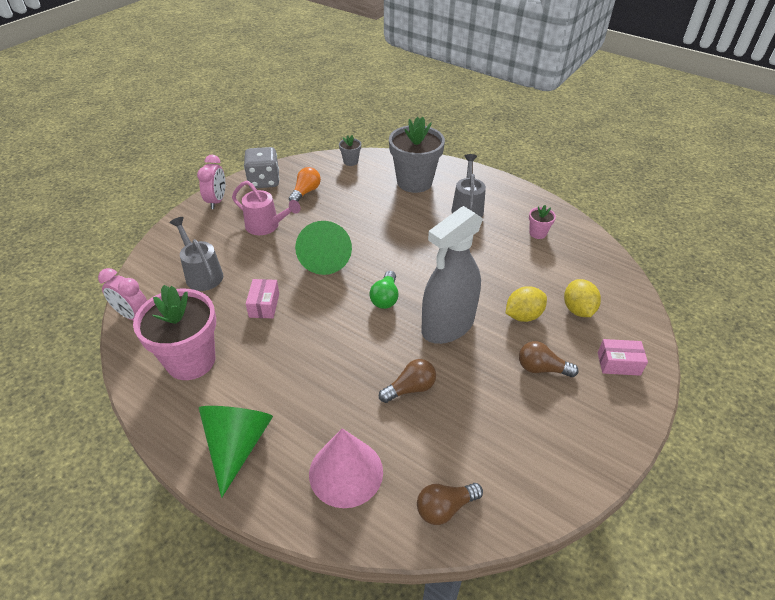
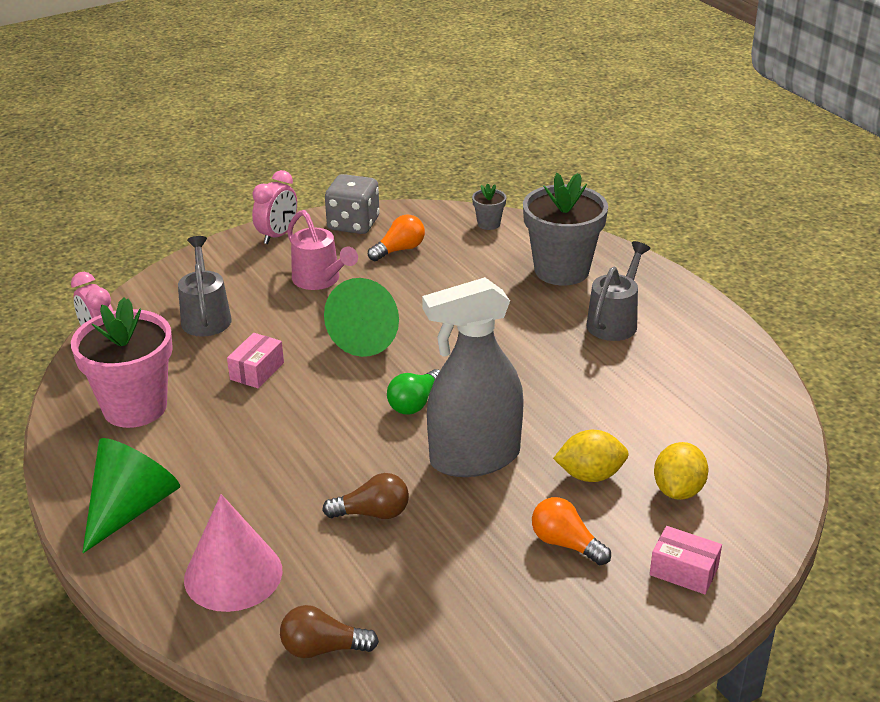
camera: 25 degrees right, 10 degrees down
brown light bulb [519,341,579,377] -> orange light bulb [532,497,611,565]
pink flower pot [529,205,556,239] -> none

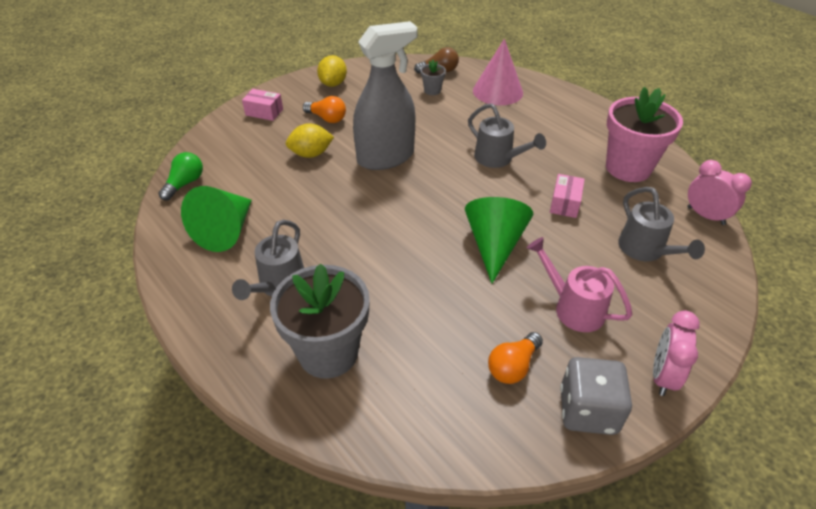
camera: 170 degrees right, 10 degrees up
green cone [82,438,180,553] -> green cone moved to [181,186,252,252]
brown light bulb [322,473,409,519] -> none
green light bulb [387,369,440,414] -> green light bulb moved to [158,152,203,201]
grey flower pot [472,183,507,230] -> grey flower pot moved to [421,60,446,95]
yellow lemon [654,442,709,500] -> yellow lemon moved to [317,55,347,87]
none -> grey watering can [468,103,546,168]

